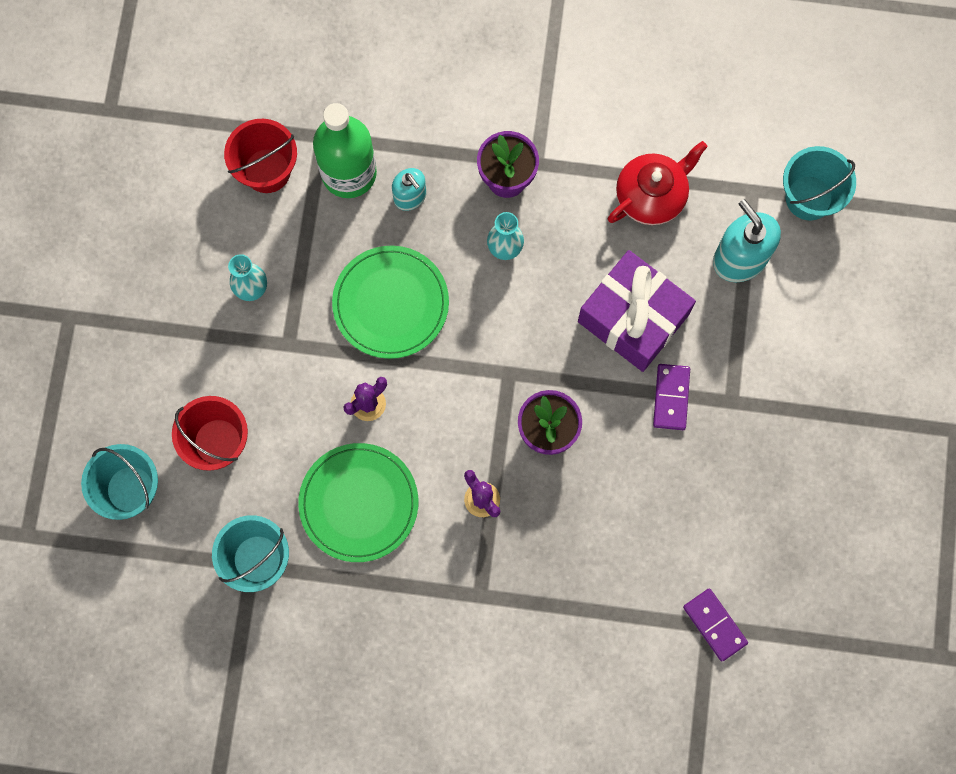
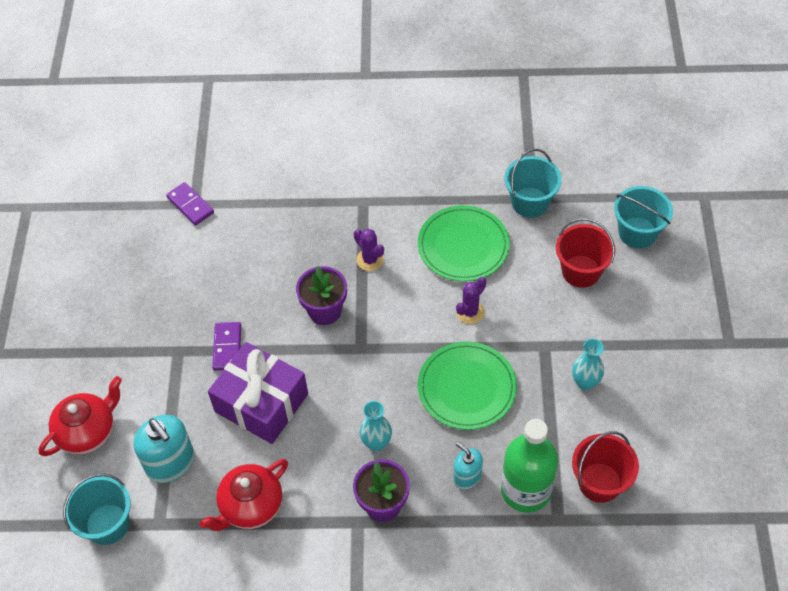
camera: 175 degrees right, 20 degrees down
none -> red teapot [39,376,122,456]

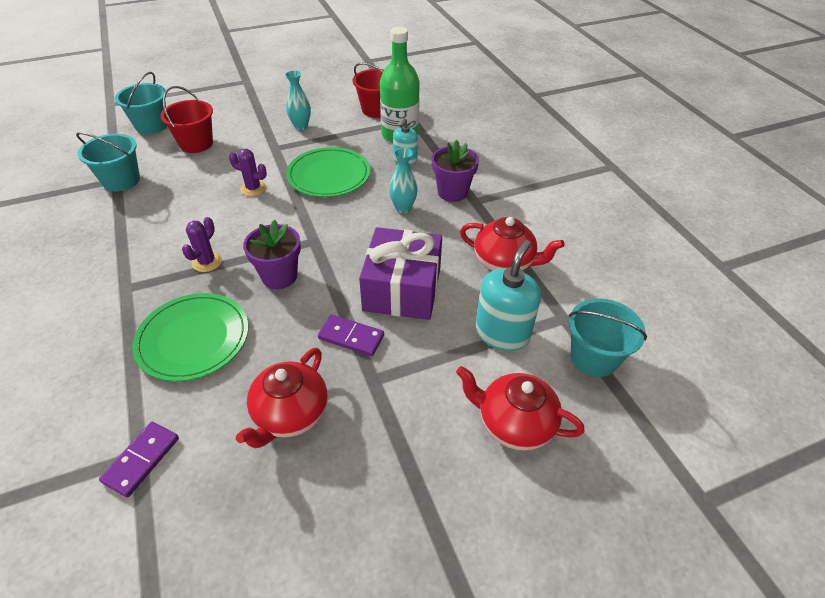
camera: 115 degrees left, 10 degrees down
purple domino [212,322,241,371] -> purple domino turned 45 degrees clockwise [318,315,384,356]
green plate [418,205,510,281] -> green plate moved to [132,293,248,381]
none -> red teapot [236,348,328,448]

